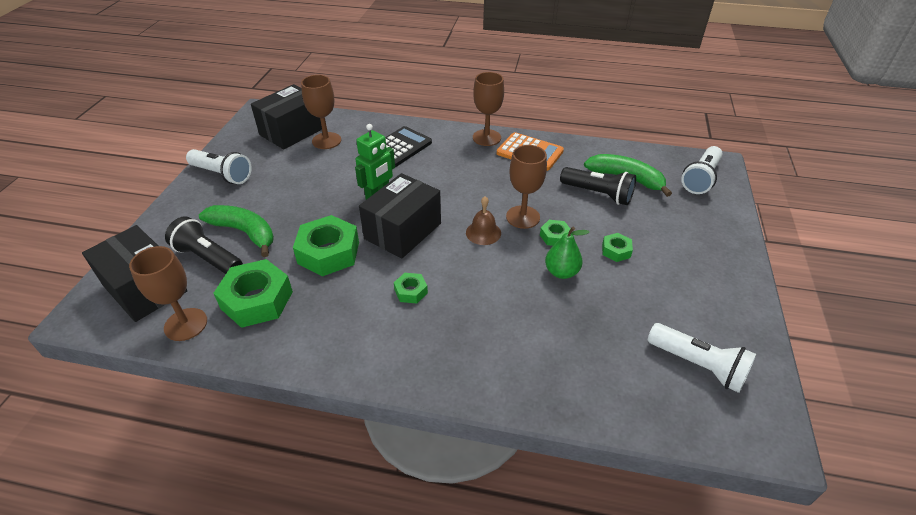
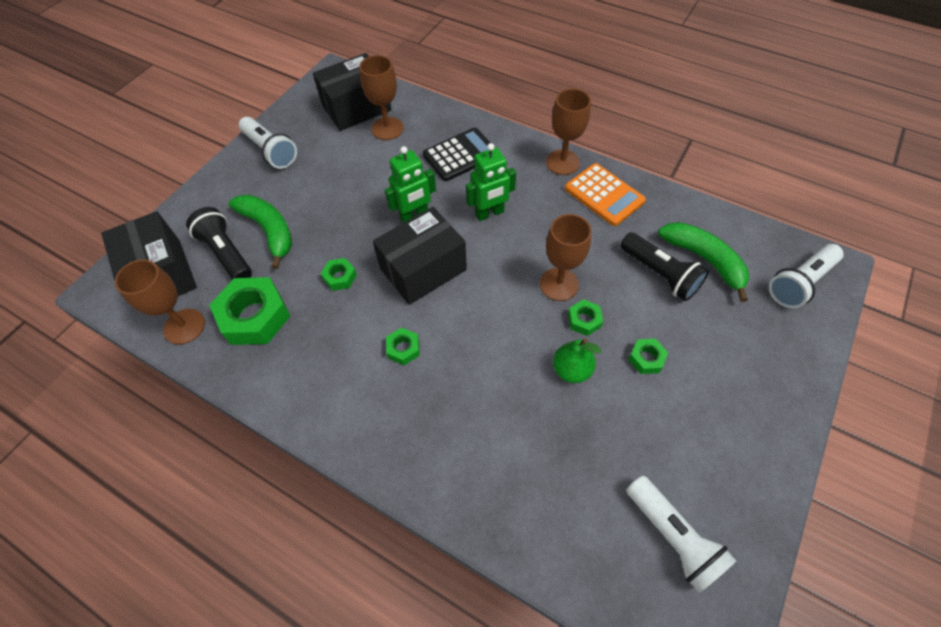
camera: 20 degrees right, 15 degrees up
green nut [293,215,359,276] -> green nut [321,258,357,291], size x0.49
brown bell [466,196,501,245] -> none
none -> green robot [466,143,516,221]

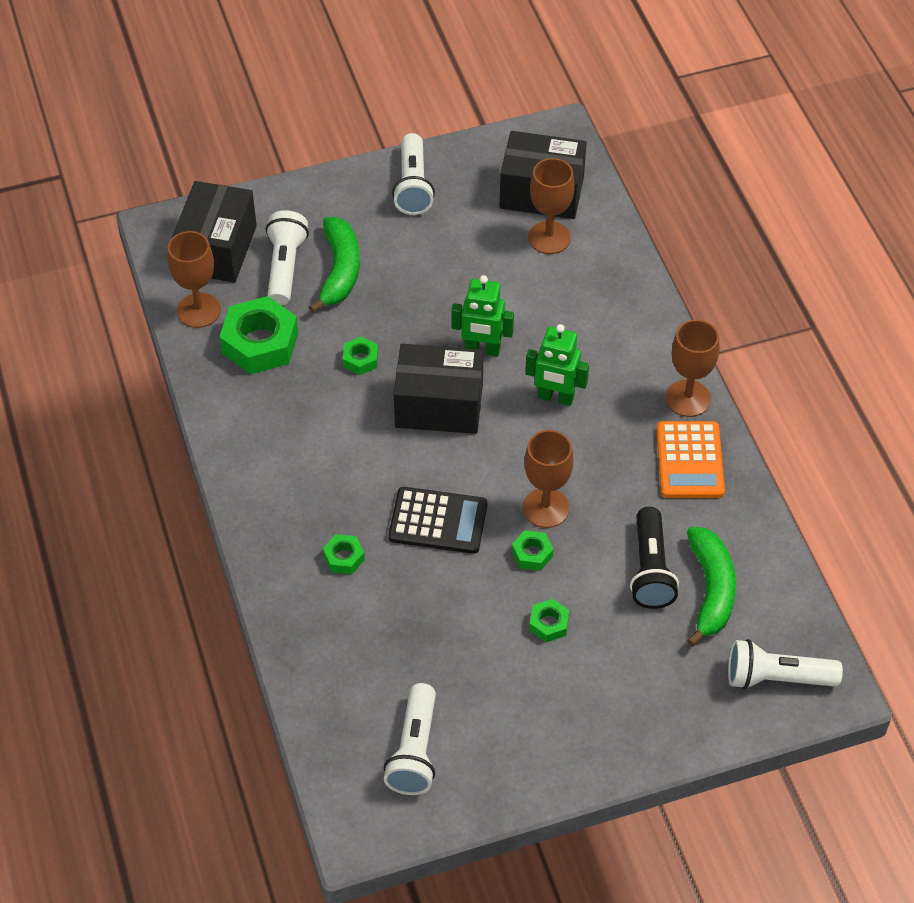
camera: 40 degrees right, 5 degrees down
black flashlight [186,207,252,280] -> white flashlight [266,210,309,305]
green nut [386,328,420,365] -> green nut moved to [323,534,365,574]
black calculator [423,127,495,181] -> black calculator moved to [389,487,487,554]
green pear [553,338,602,383] -> none

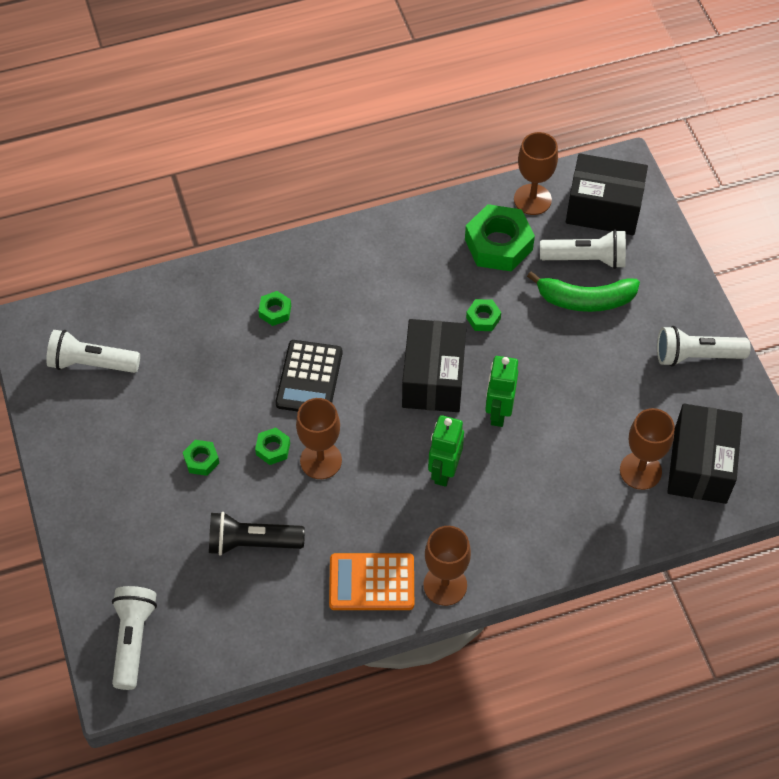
camera: 90 degrees right, 5 degrees up
green banana [687,527,736,647] -> none

